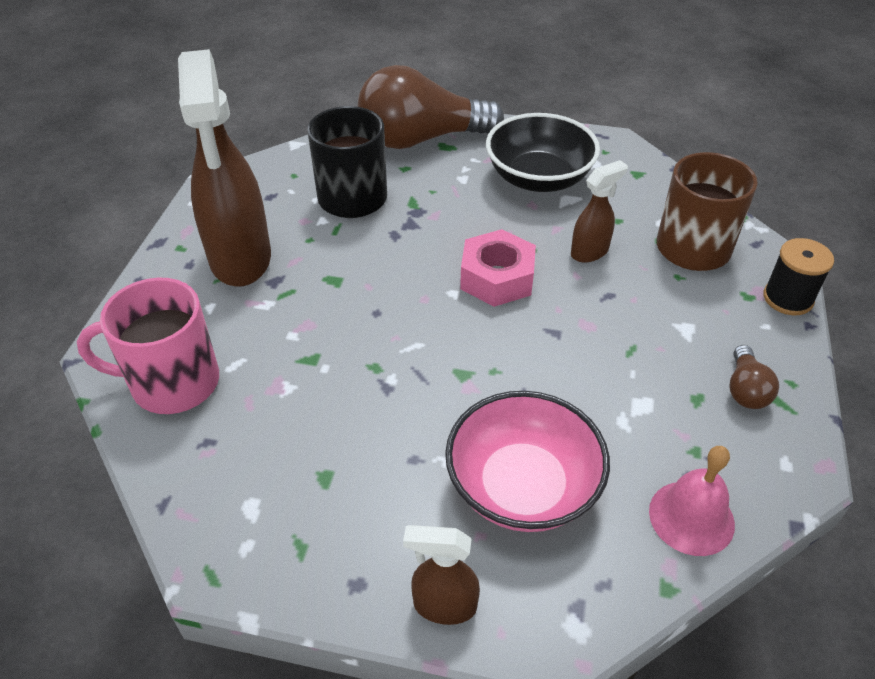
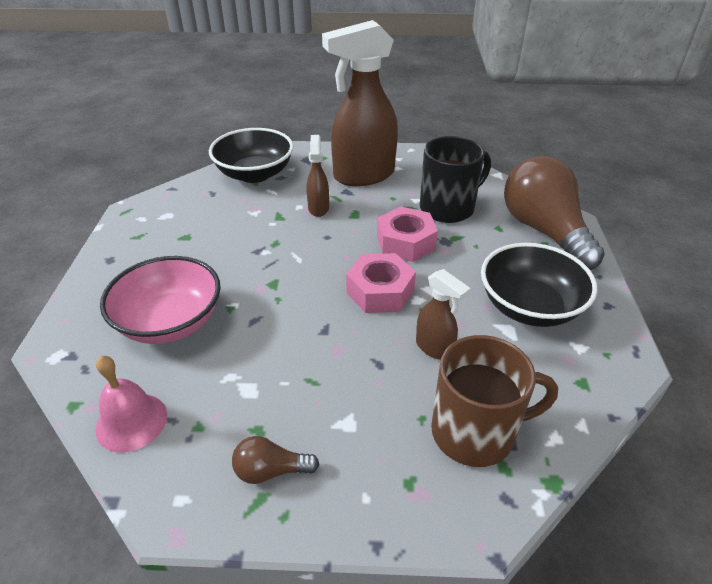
camera: 80 degrees right, 5 degrees down
pink mug [77,278,219,414] -> black bowl [209,128,294,183]
brown spray bottle [403,525,480,625] -> brown spray bottle moved to [306,135,329,217]
black spool [763,238,834,315] -> none
none -> pink nut [377,207,438,262]

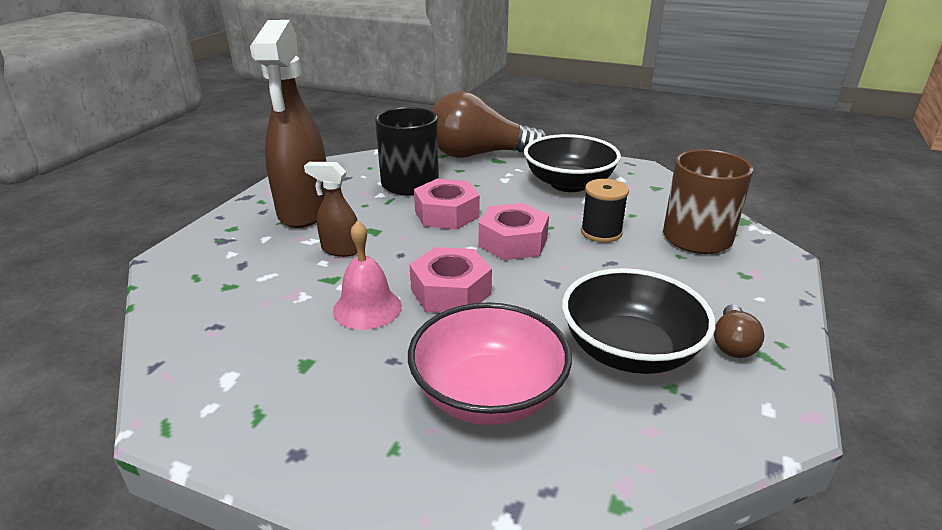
camera: 70 degrees left, 10 degrees down
pink bell [95,356,167,452] -> pink bell moved to [333,221,402,330]
black bowl [209,128,294,183] -> black bowl moved to [562,268,715,374]
brown spray bottle [416,269,471,360] -> black spool [581,179,629,242]
none -> pink nut [409,247,492,313]

